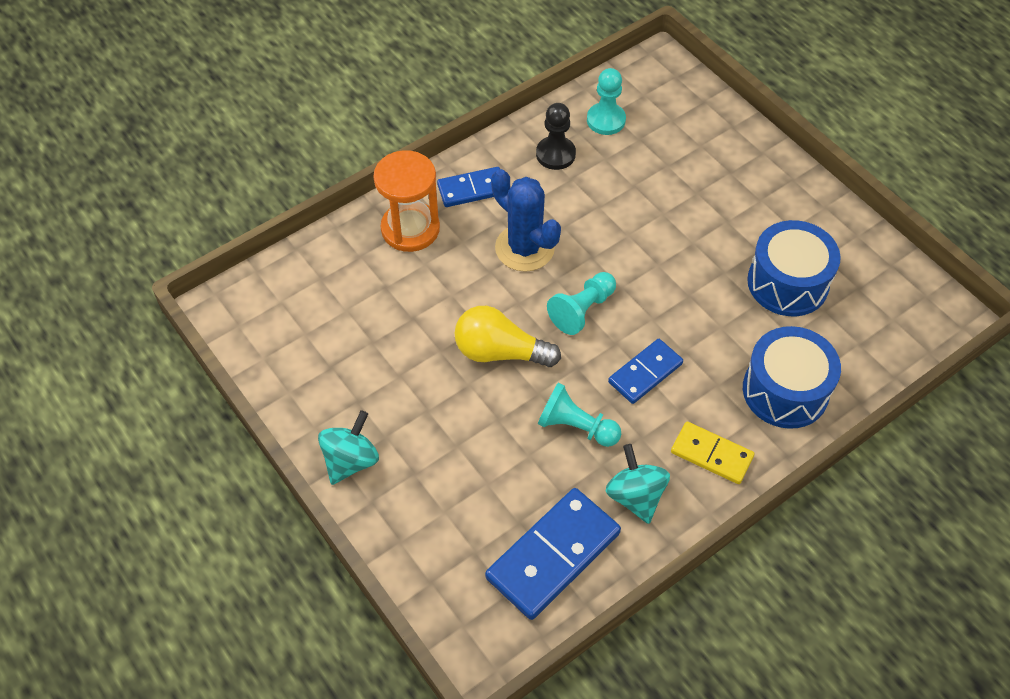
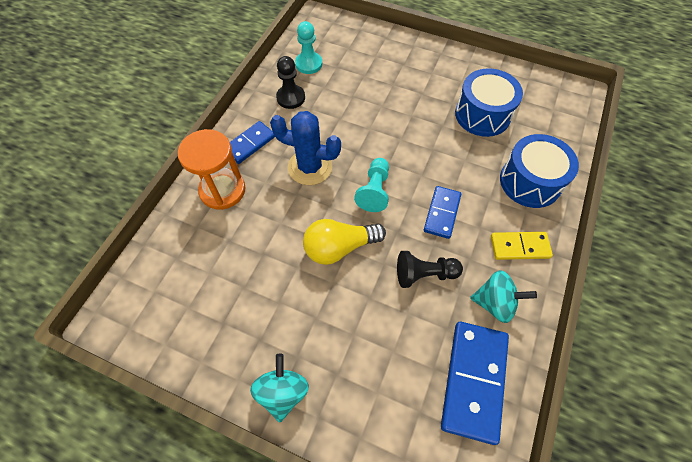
camera: 30 degrees left, 5 degrees up
turquoise pawn [538,383,621,447] -> black pawn [397,251,463,288]
turquoise spinning top [605,444,670,524] -> turquoise spinning top turned 150 degrees clockwise [470,270,537,323]

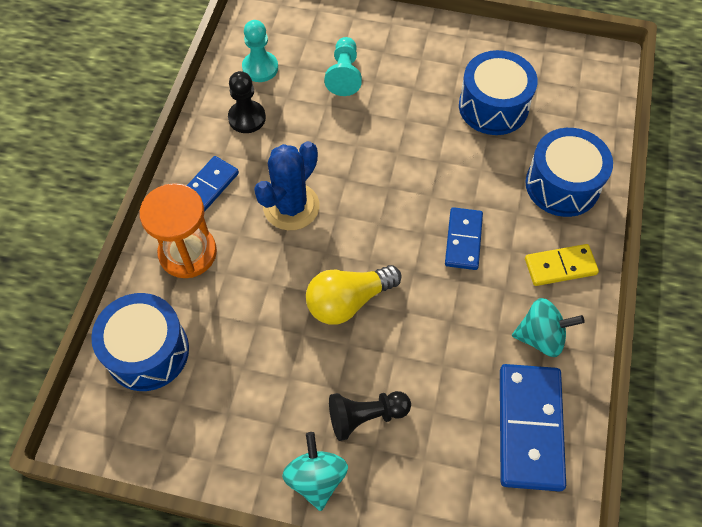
camera: 10 degrees left, 0 degrees up
blue cactus [270,111,341,185] -> blue cactus turned 60 degrees counterclockwise [254,141,319,230]
turquoise pawn [354,158,389,212] -> turquoise pawn moved to [324,37,362,96]
black pawn [397,251,463,288] -> black pawn moved to [329,391,411,441]
none -> blue drum [91,293,189,391]

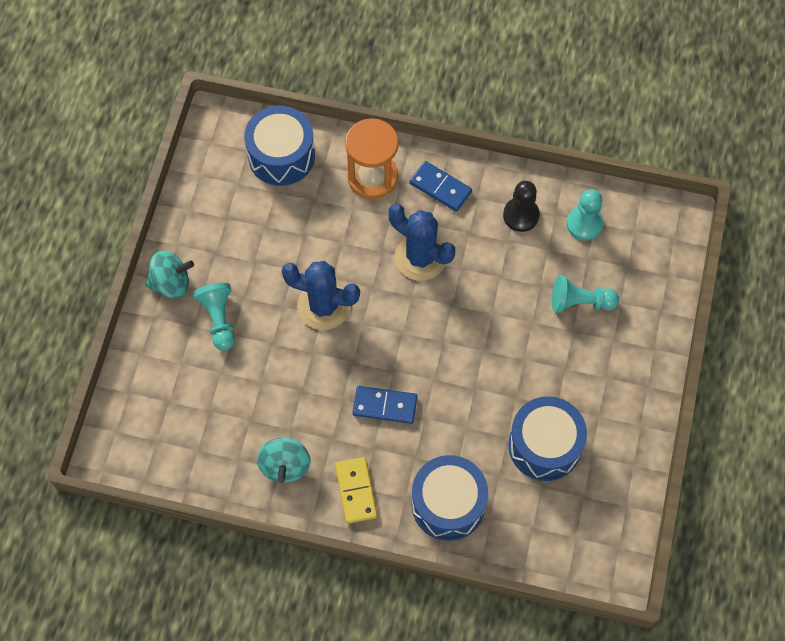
camera: 90 degrees right, 5 degrees up
yellow light bulb [306,265,401,325] -> blue cactus [282,261,360,330]
black pawn [329,391,411,441] -> turquoise pawn [194,283,235,351]
blue domino [500,364,566,492] -> none

